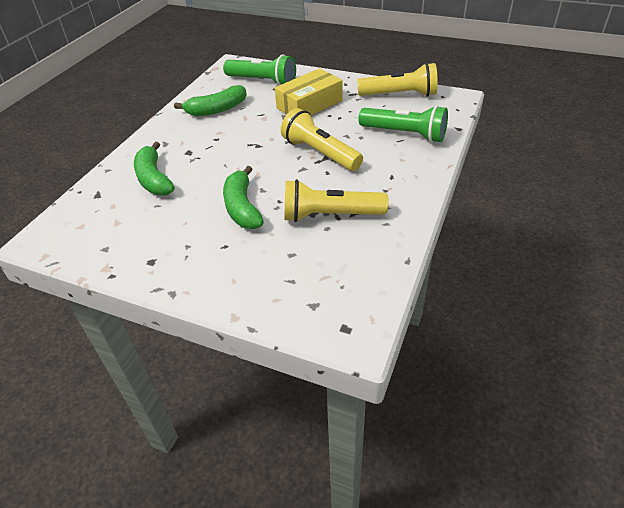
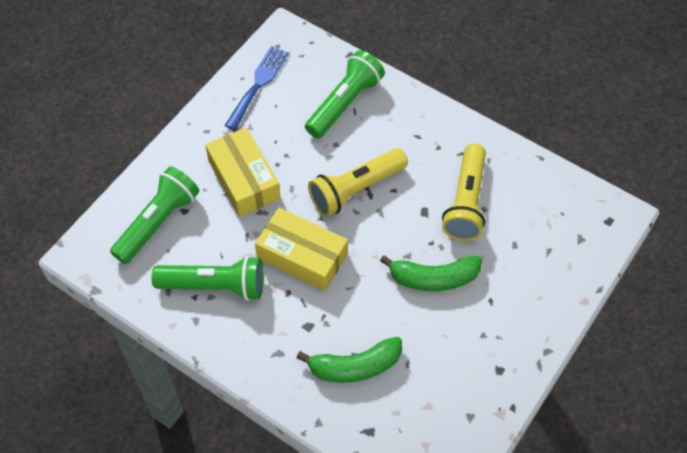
camera: 80 degrees left, 15 degrees up
green banana [174,85,247,116] -> green flashlight [152,256,264,301]
yellow flashlight [357,63,438,97] -> blue fork [224,46,289,130]
none -> yellow box [255,207,348,291]

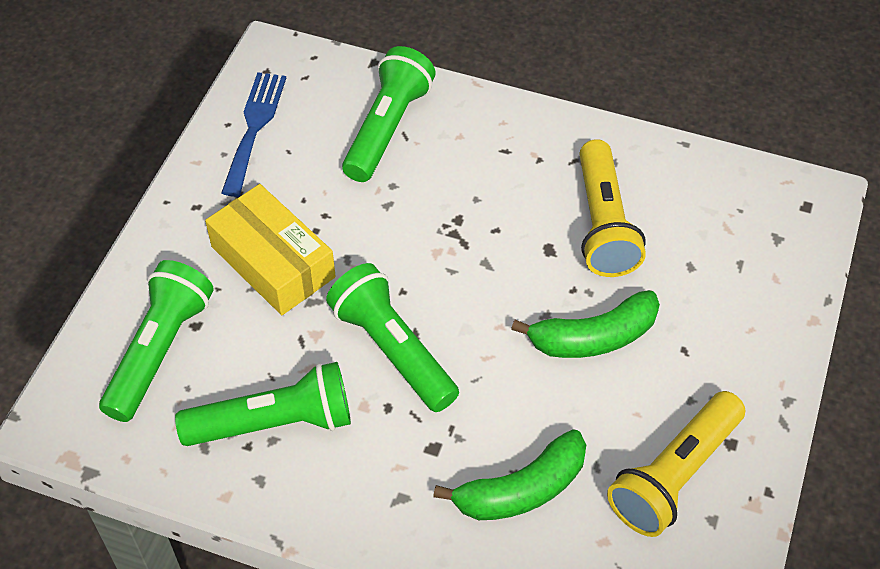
camera: 15 degrees left, 5 degrees down
yellow box [255,207,348,291] -> green flashlight [326,263,459,412]
yellow flashlight [308,148,408,217] -> yellow flashlight moved to [607,391,745,537]

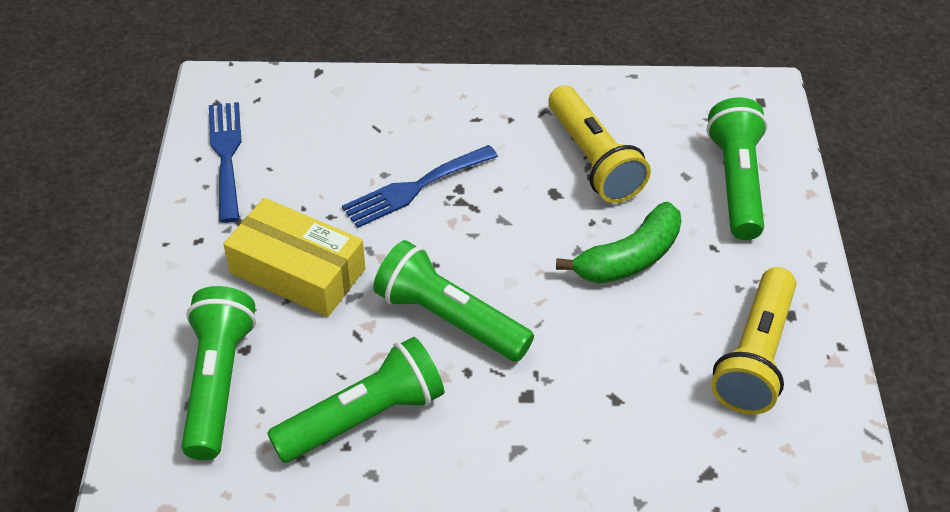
camera: 20 degrees left, 5 degrees down
green flashlight [342,46,436,182] -> green flashlight moved to [707,97,768,240]
green banana [433,429,586,520] -> none
none -> blue fork [342,145,498,228]

